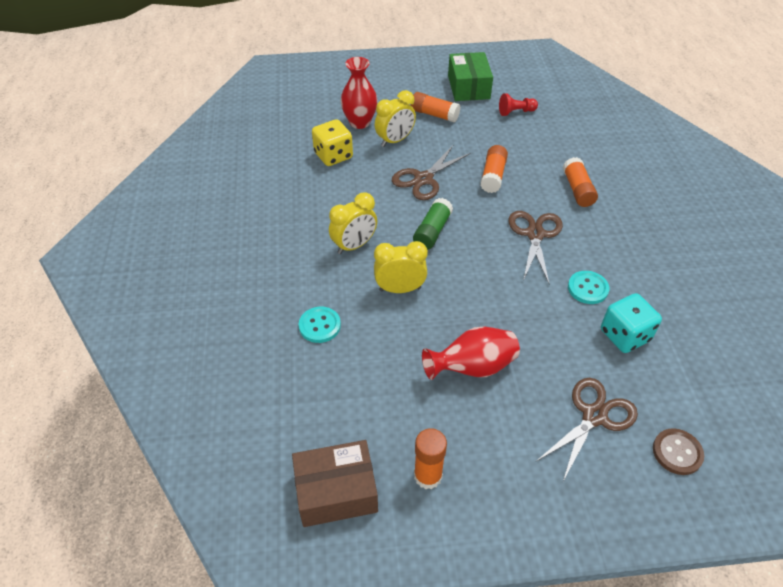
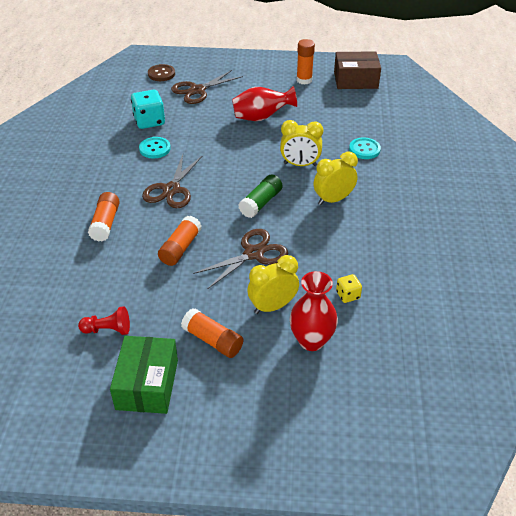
camera: 170 degrees left, 5 degrees down
yellow dice [312,119,353,166] -> yellow dice [336,274,362,303], size x0.55

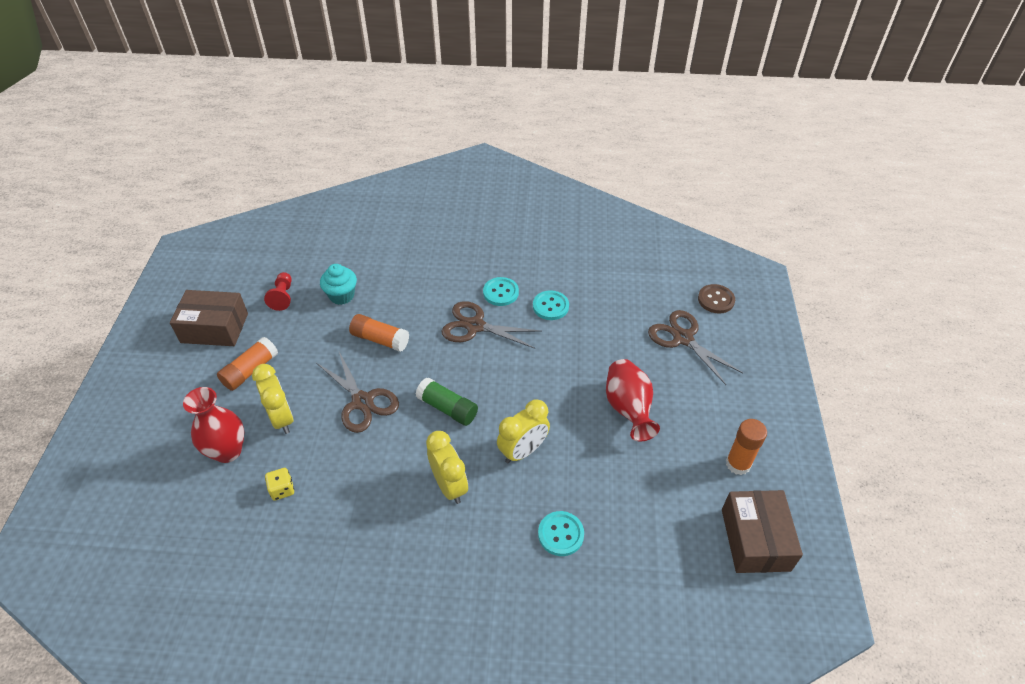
camera: 90 degrees right, 5 degrees up
orange glue stick [88,192,120,242] -> none
green box [110,336,178,414] -> brown box [170,290,248,346]
turquoise dice [131,90,165,129] -> none
yellow clock [280,120,323,166] -> yellow clock turned 135 degrees counterclockwise [497,399,550,463]
none -> turquoise cupcake [320,264,357,305]
none -> turquoise button [483,277,519,306]

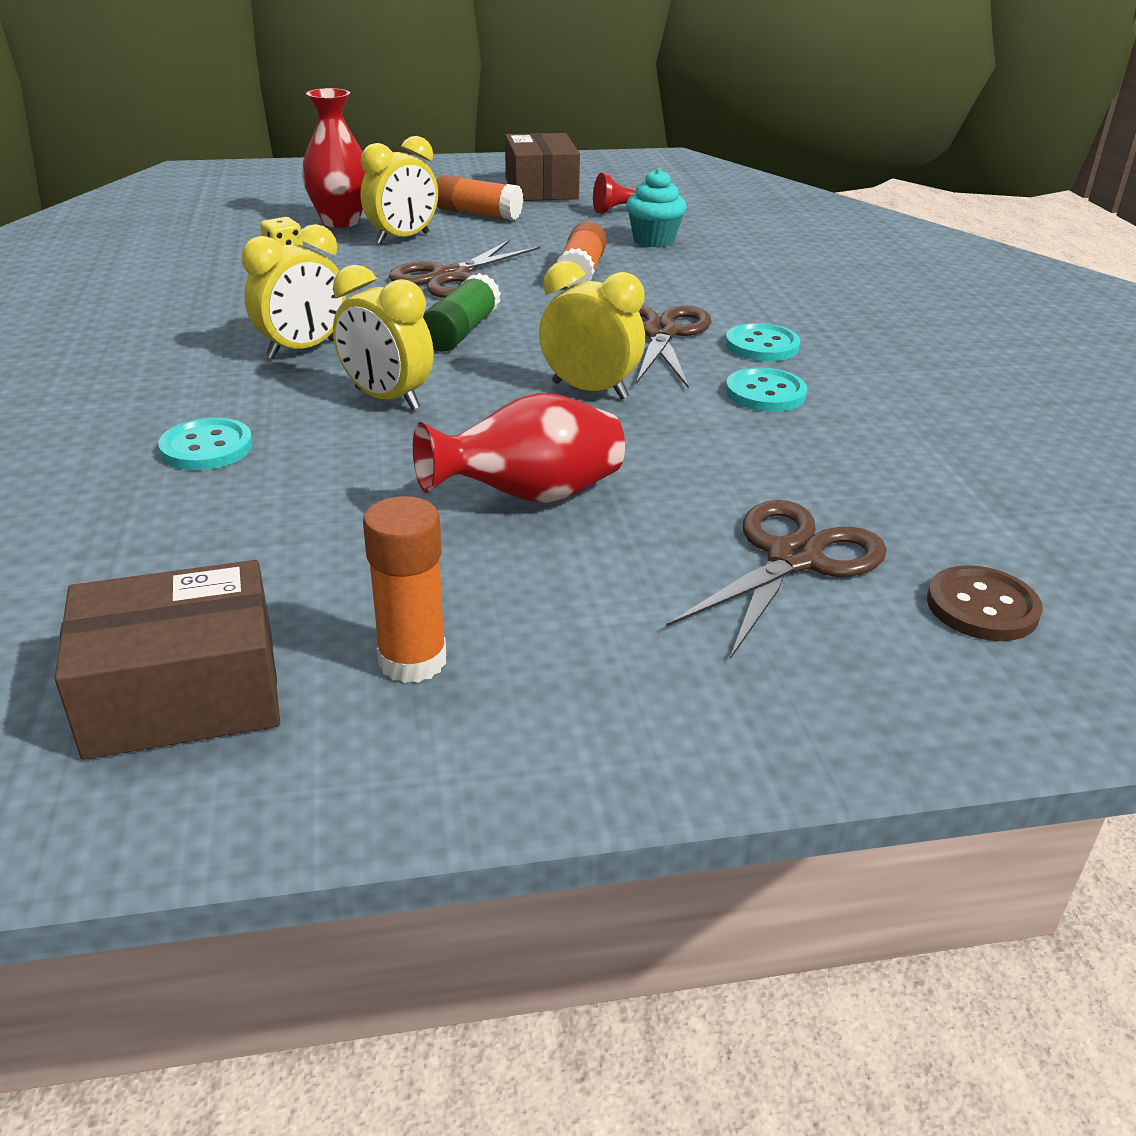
camera: 75 degrees right, 15 degrees down
none -> yellow clock [539,261,645,400]

